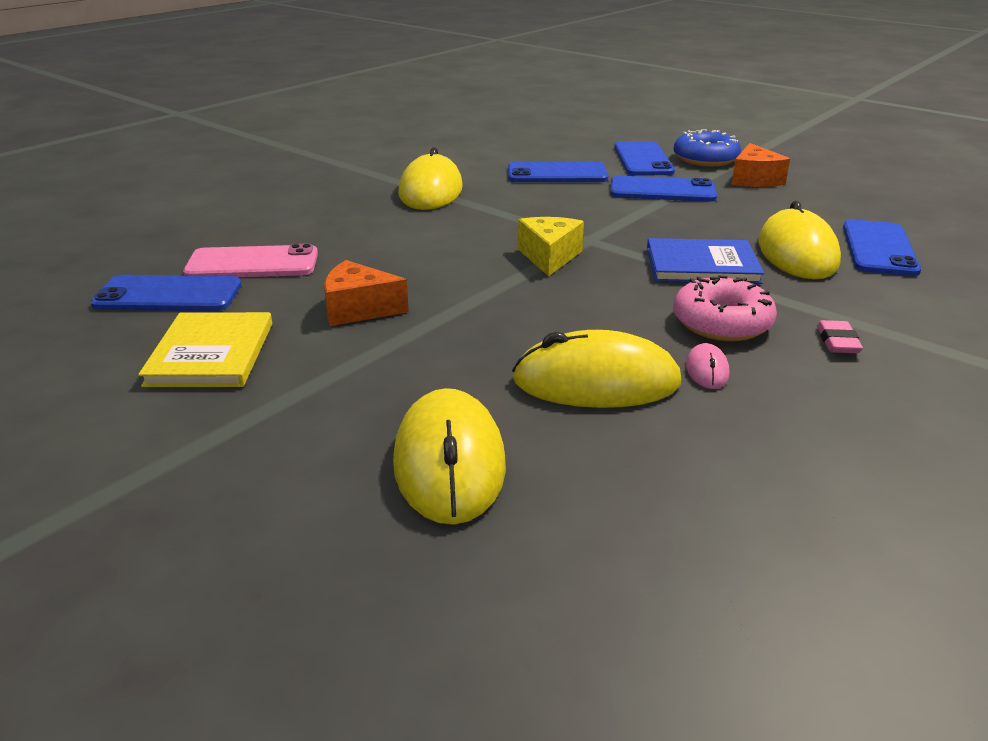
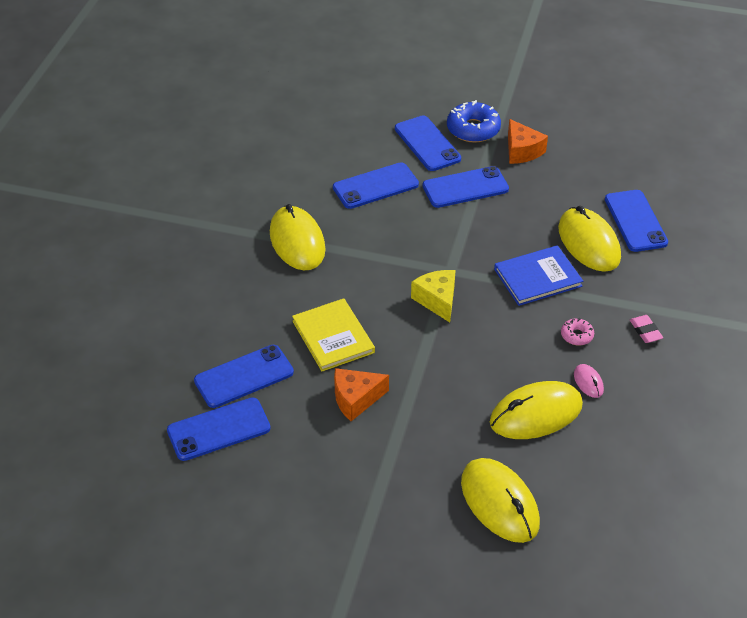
camera: 25 degrees left, 15 degrees up
yellow book [138,312,272,387] -> yellow book moved to [292,298,375,371]
pink phone [183,244,318,277] -> blue phone [194,345,294,408]
pink donut [673,275,777,341] -> pink donut [561,318,594,345], size x0.52

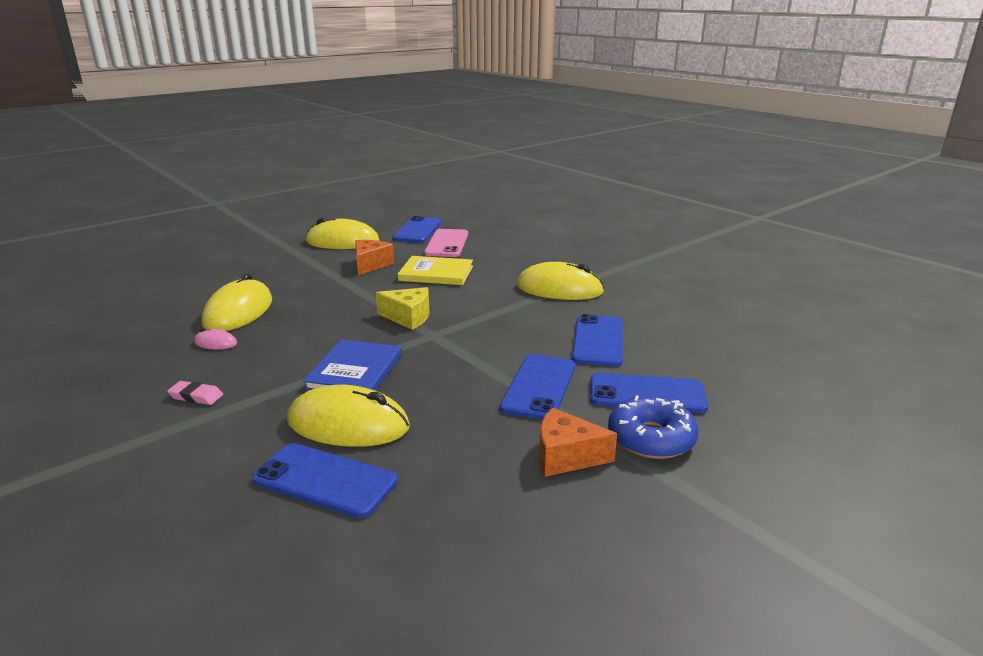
camera: 125 degrees right, 20 degrees down
blue phone [194,345,294,408] -> pink phone [424,229,468,257]
yellow mouse [461,458,540,543] -> yellow mouse moved to [306,218,379,249]
pink donut [561,318,594,345] -> none

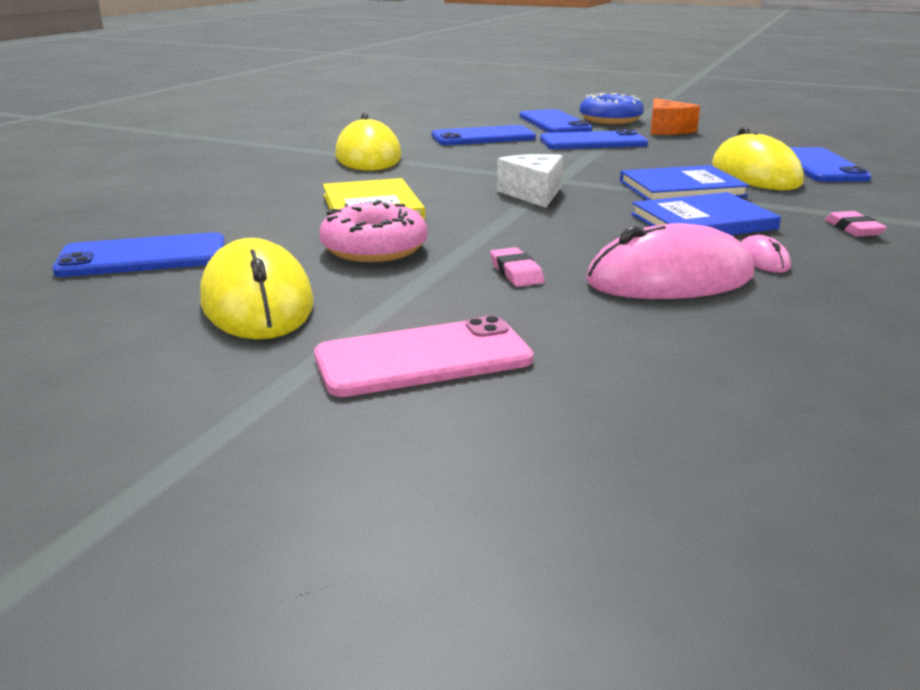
camera: 115 degrees left, 0 degrees up
yellow mouse [202,274,272,331] -> pink mouse [586,223,754,299]
orange cheese [355,240,394,275] -> pink donut [319,200,428,262]
yellow cheese [376,287,429,330] -> white cheese [497,154,563,208]
pink phone [424,229,468,257] -> pink phone moved to [314,316,534,397]
none -> pink eraser [490,247,544,287]
none -> blue book [631,192,781,235]

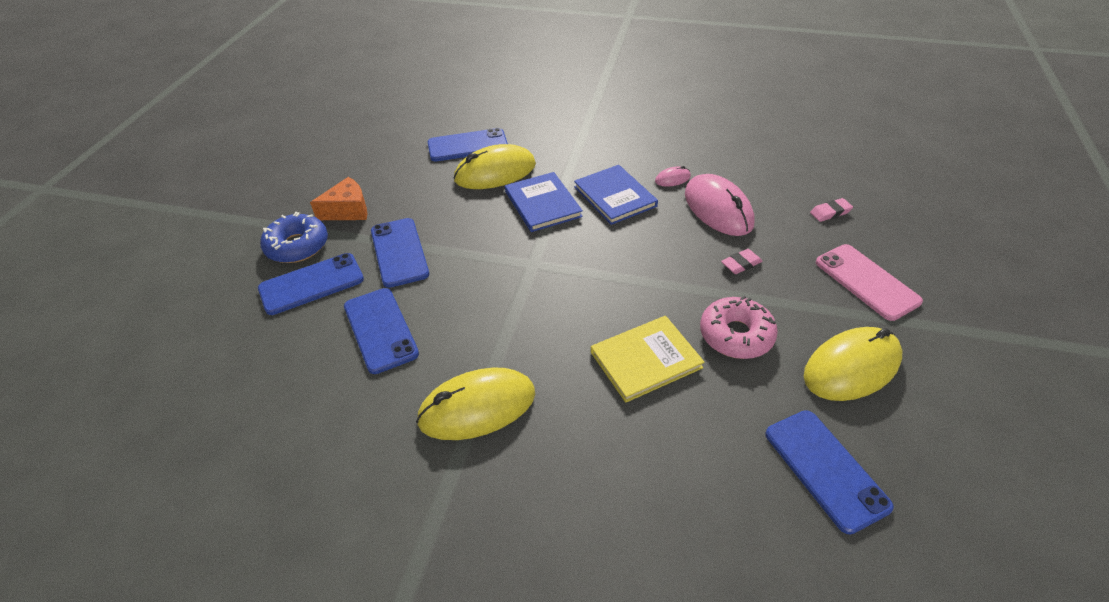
camera: 100 degrees left, 20 degrees up
white cheese [497,154,563,208] -> none
pink eraser [825,211,887,237] -> pink eraser moved to [810,198,853,222]

